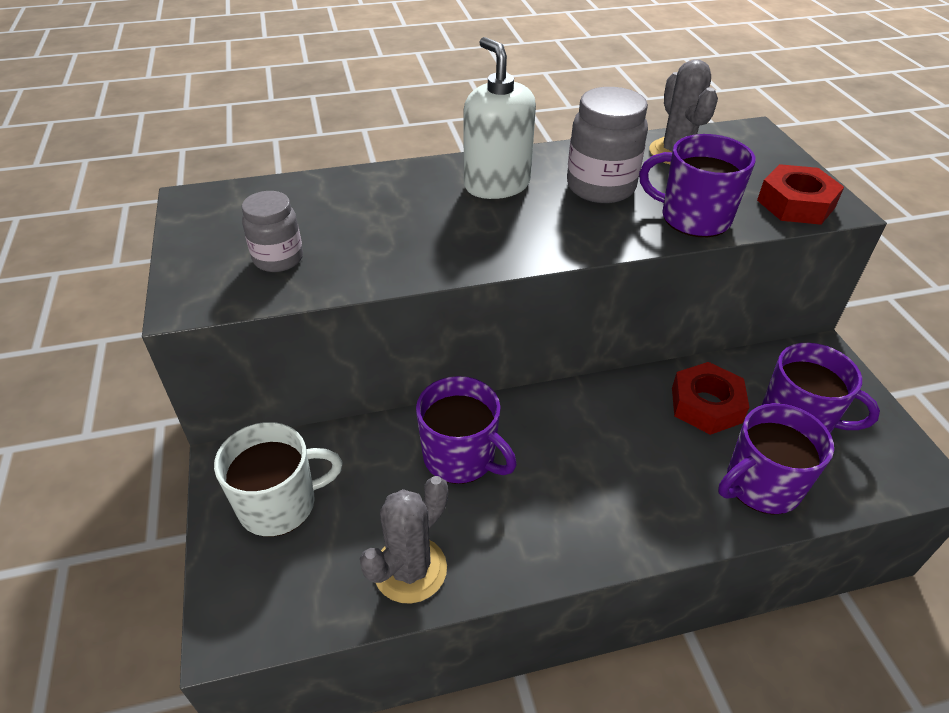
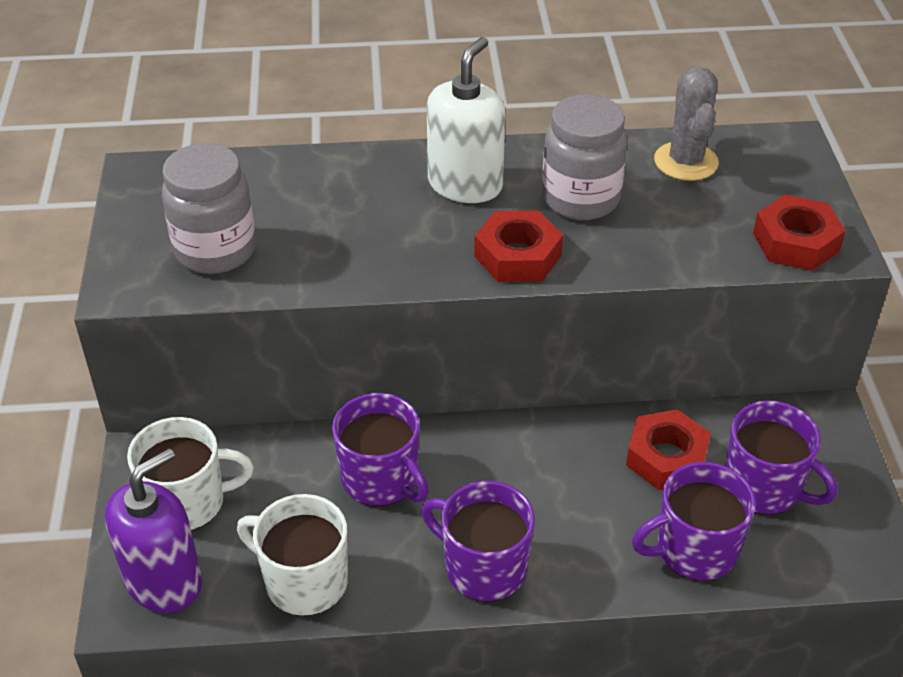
camera: 10 degrees right, 0 degrees up
grey jar [242,191,303,272] -> grey jar [162,143,256,274], size x1.57
grey cactus [360,476,448,604] -> white mug [237,494,348,616]
white soap dispenser [464,37,536,199] -> white soap dispenser turned 45 degrees clockwise [427,37,506,203]
purple mug [639,134,756,237] -> purple mug moved to [421,481,535,602]
none -> purple soap dispenser [105,448,202,613]
none -> red nut [474,210,563,282]

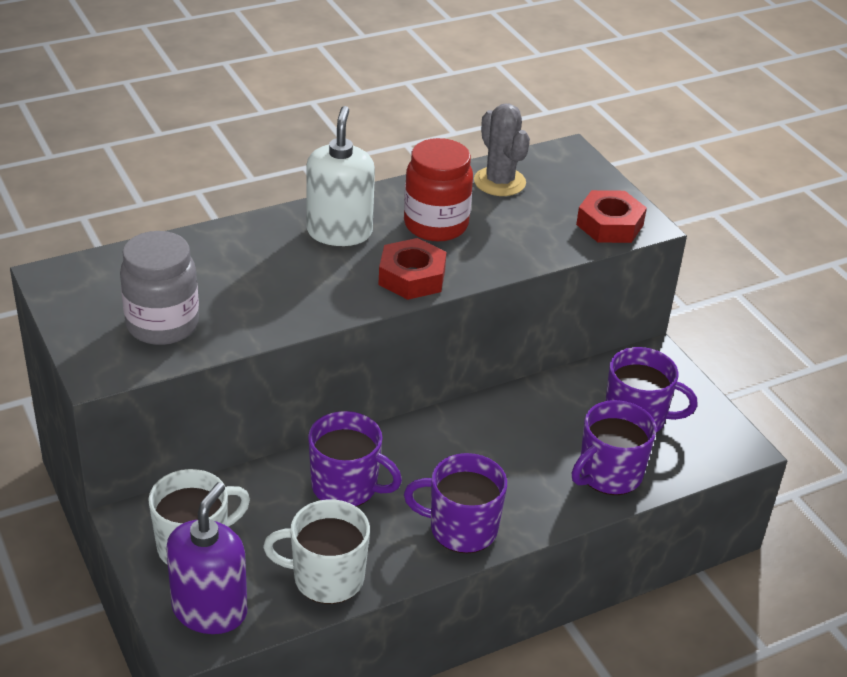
camera: 25 degrees left, 5 degrees down
grey jar [542,94,627,220] -> red jar [404,138,473,242]
red nut [626,409,711,490] -> none

